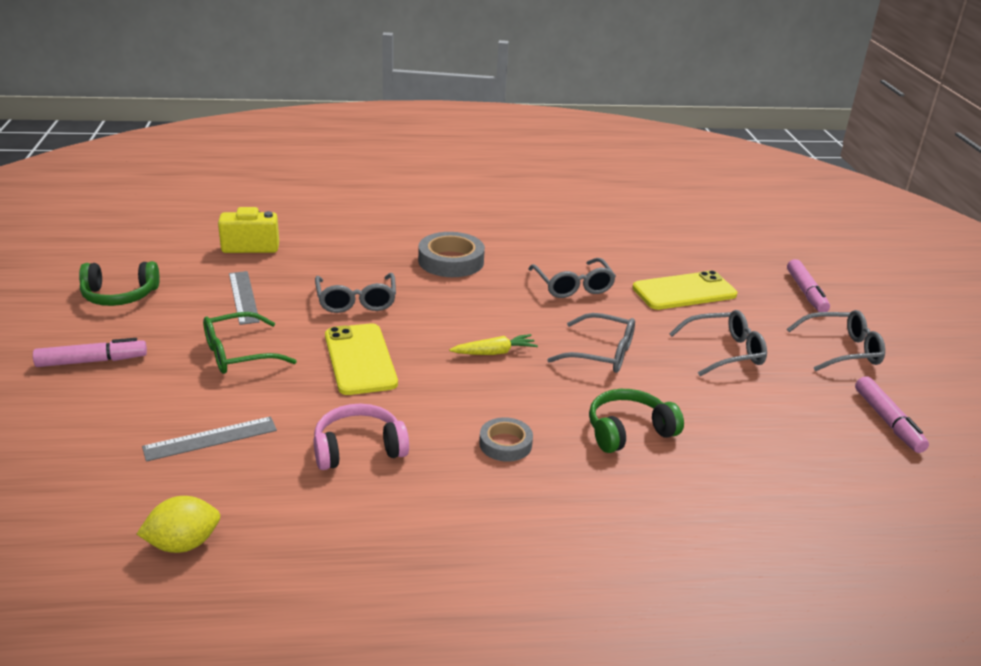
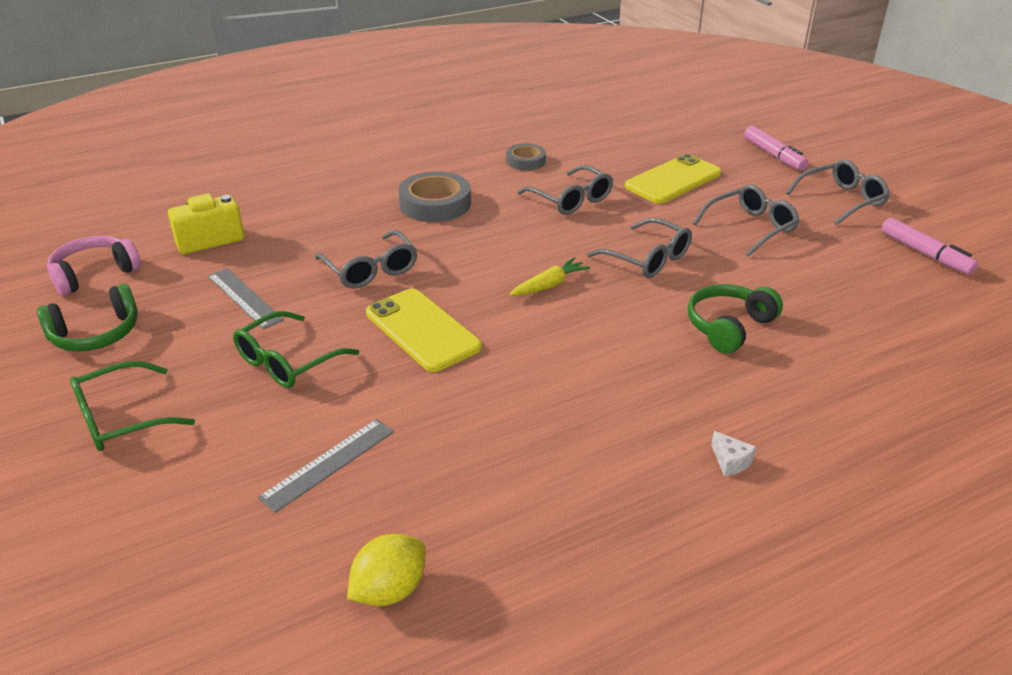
camera: 20 degrees left, 5 degrees up
pink marker [33,338,147,367] -> green glasses [70,361,195,451]
pink headphones [314,404,409,470] -> pink headphones moved to [47,236,141,296]
grey tape [479,417,533,462] -> grey tape moved to [506,143,546,170]
grey glasses [547,313,635,373] -> grey glasses turned 45 degrees clockwise [587,218,692,278]
none -> white cheese [711,431,756,476]

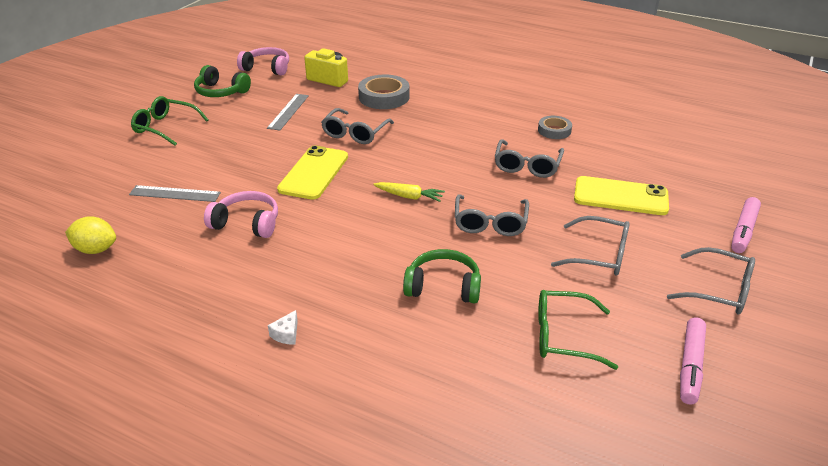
camera: 55 degrees right, 0 degrees up
green glasses [233,311,359,388] -> green glasses moved to [538,290,618,370]
grey tape [398,171,471,222] -> grey tape moved to [358,75,409,109]
none -> pink headphones [204,191,278,238]

